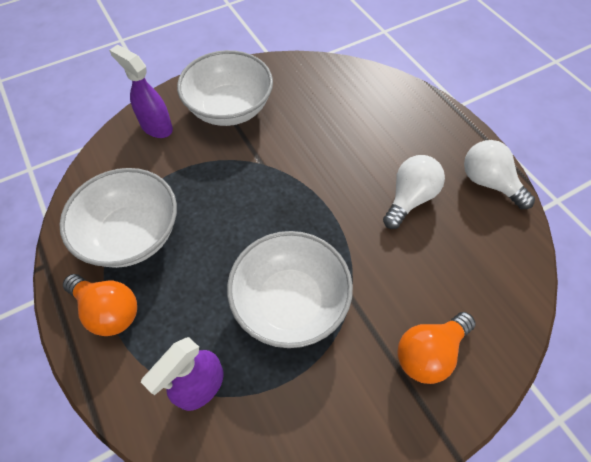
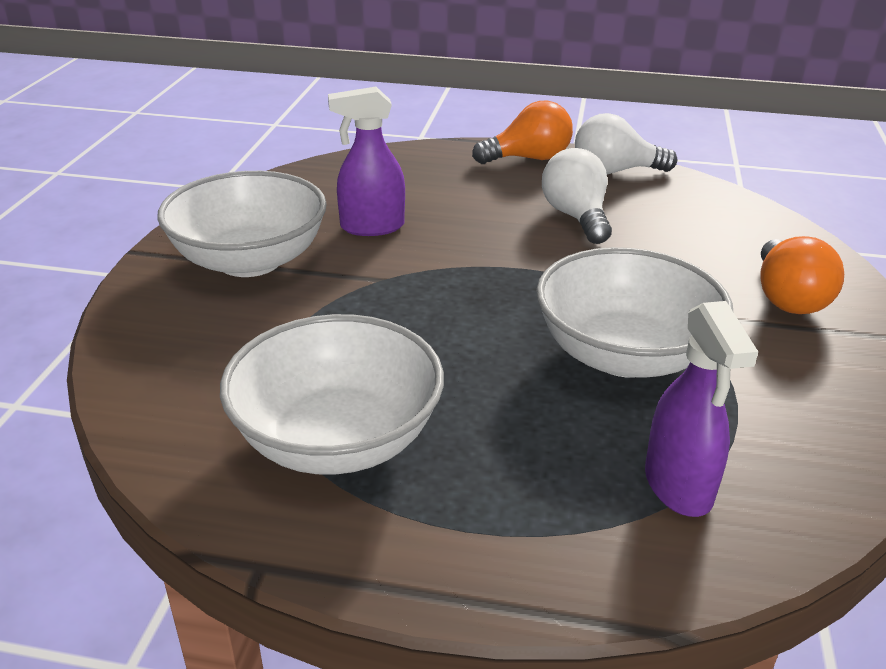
camera: 50 degrees left, 25 degrees down
orange light bulb [63,274,137,336] -> orange light bulb moved to [472,101,573,164]
purple spray bottle [109,45,173,138] -> purple spray bottle moved to [328,87,405,236]

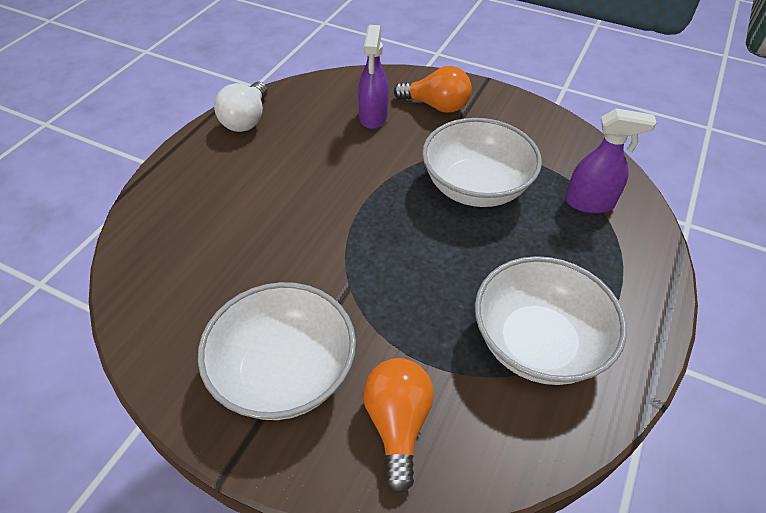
camera: 75 degrees left, 15 degrees up
purple spray bottle [328,87,405,236] -> purple spray bottle moved to [358,25,389,129]
orange light bulb [472,101,573,164] -> orange light bulb moved to [363,358,434,494]
white light bulb [542,148,612,244] -> none

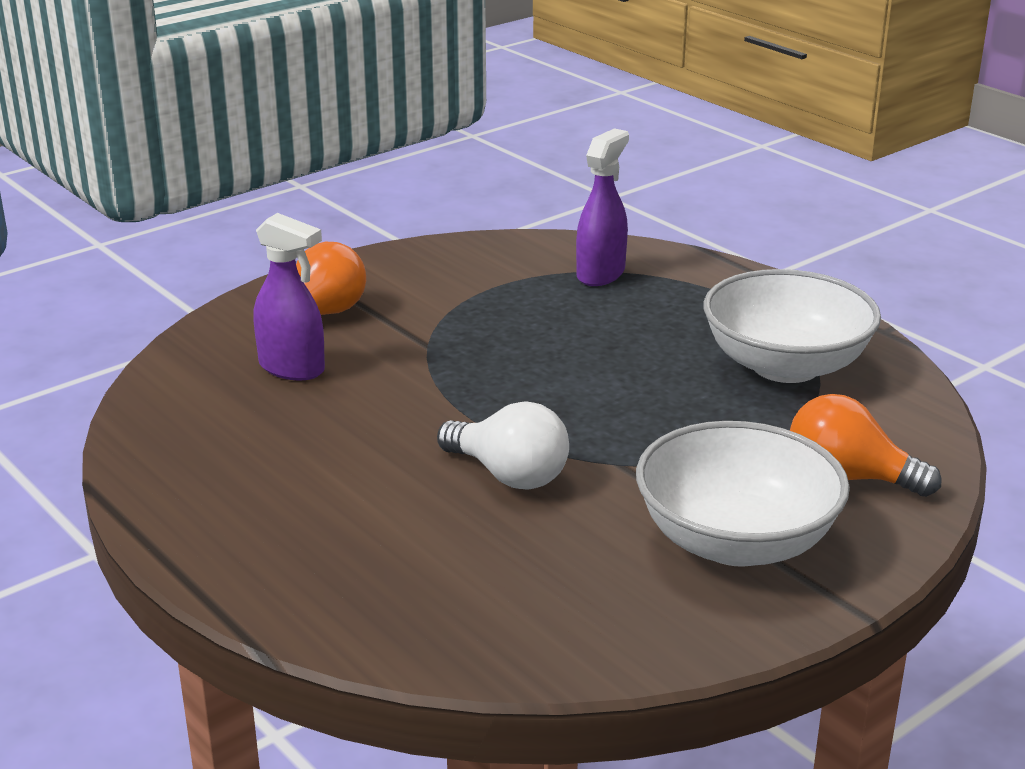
camera: 65 degrees left, 20 degrees down
white light bulb [214,82,268,132] -> white light bulb moved to [437,401,569,490]
white bowl [422,118,542,207] -> none

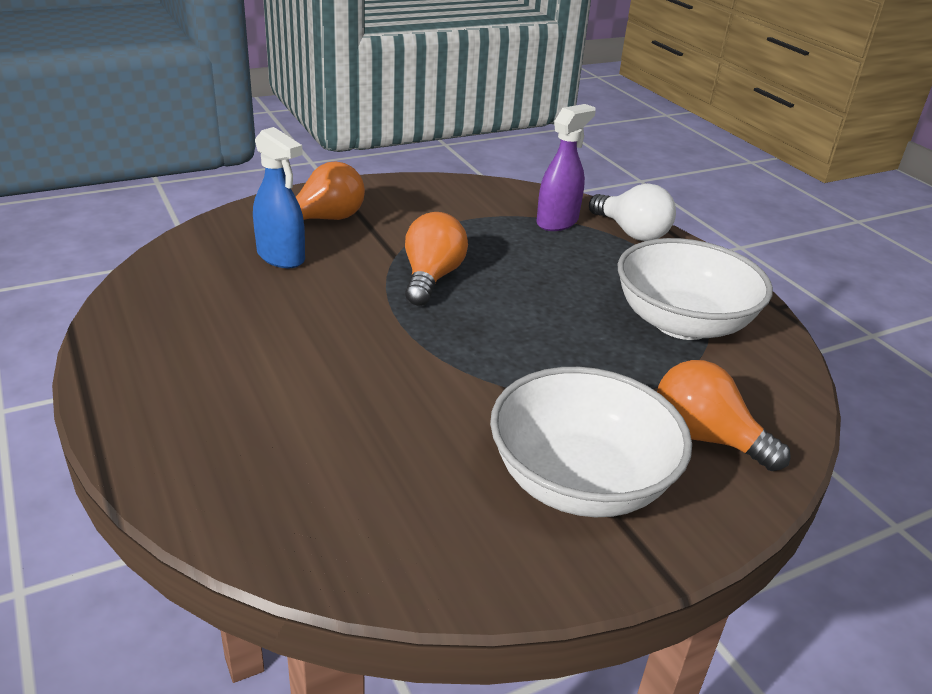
camera: 10 degrees right, 5 degrees up
purple spray bottle [253,213,325,380] -> blue spray bottle [253,127,305,268]
white light bulb [437,401,569,490] -> white light bulb moved to [589,183,676,241]
none -> orange light bulb [405,212,468,306]

